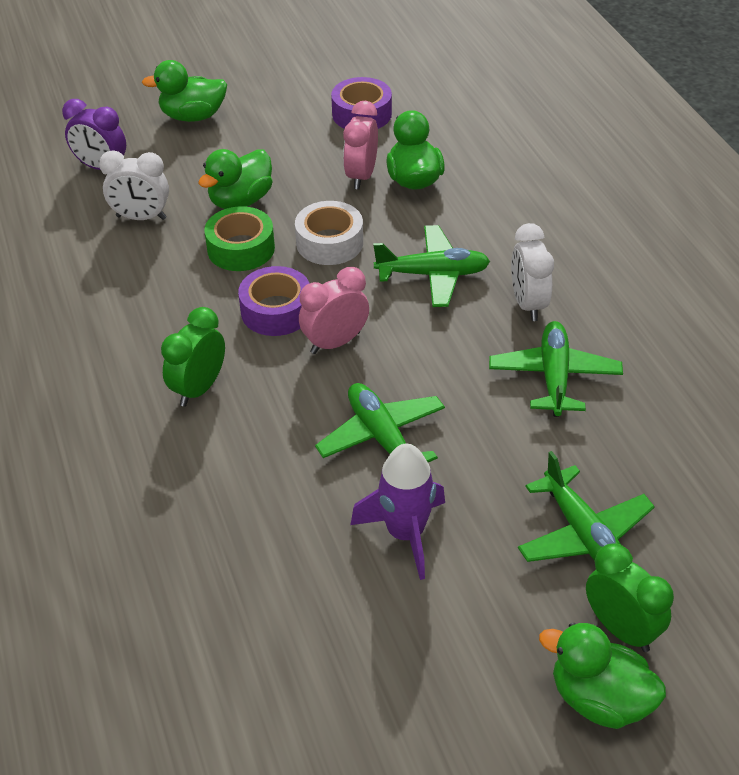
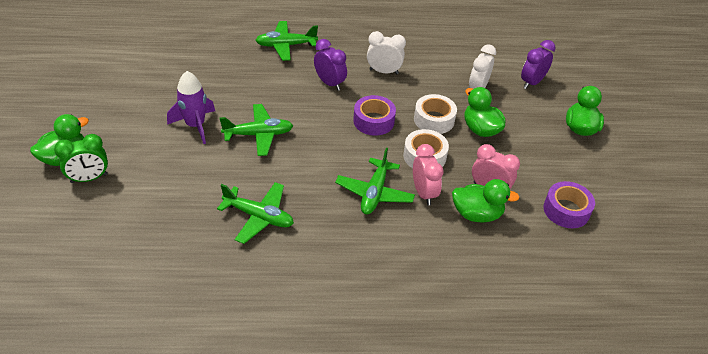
camera: 105 degrees right, 0 degrees up
green clock [161,307,225,407] -> purple clock [314,39,347,91]
green tape [204,206,275,271] -> white tape [414,94,457,134]
pink clock [299,267,369,354] -> pink clock moved to [413,144,443,205]
white clock [511,223,554,321] -> white clock moved to [367,31,406,74]
green plane [518,451,655,562] -> green plane moved to [256,21,318,61]

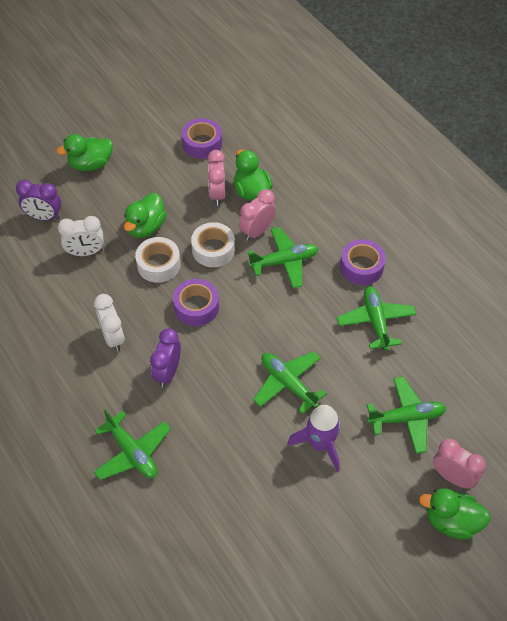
camera: 120 degrees left, 10 degrees up
green clock [54,134,108,183] -> pink clock [433,439,486,489]
none -> purple tape [340,239,386,285]
none -> green plane [367,377,446,454]

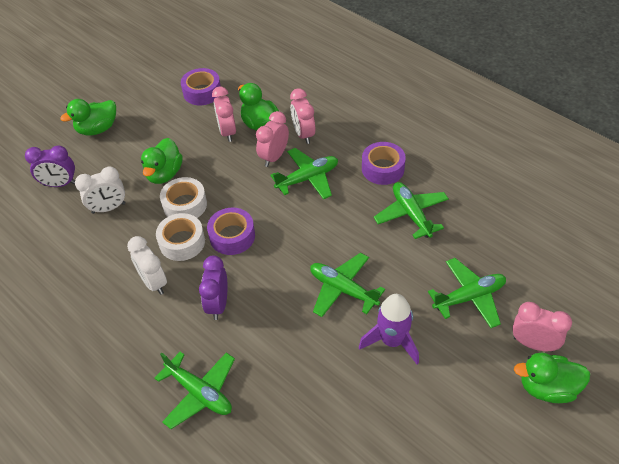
camera: 10 degrees left, 5 degrees down
white tape [191,222,235,267] -> white tape moved to [156,213,205,261]
none -> pink clock [290,88,315,144]

